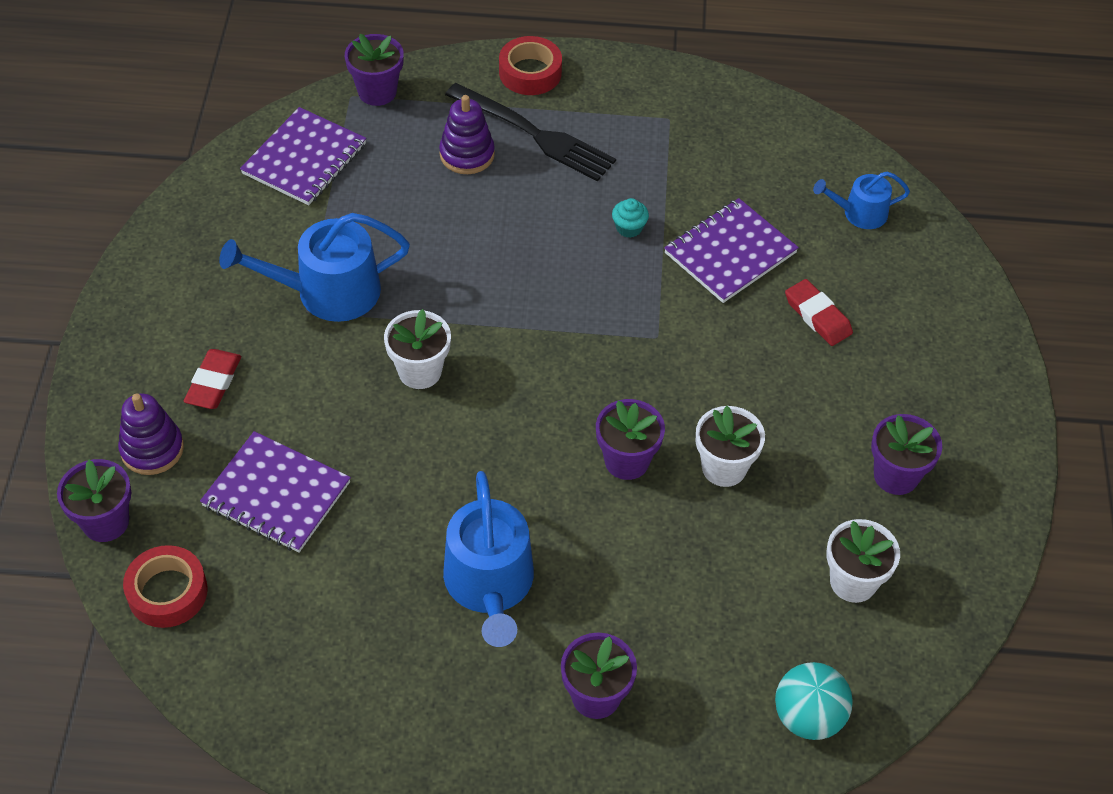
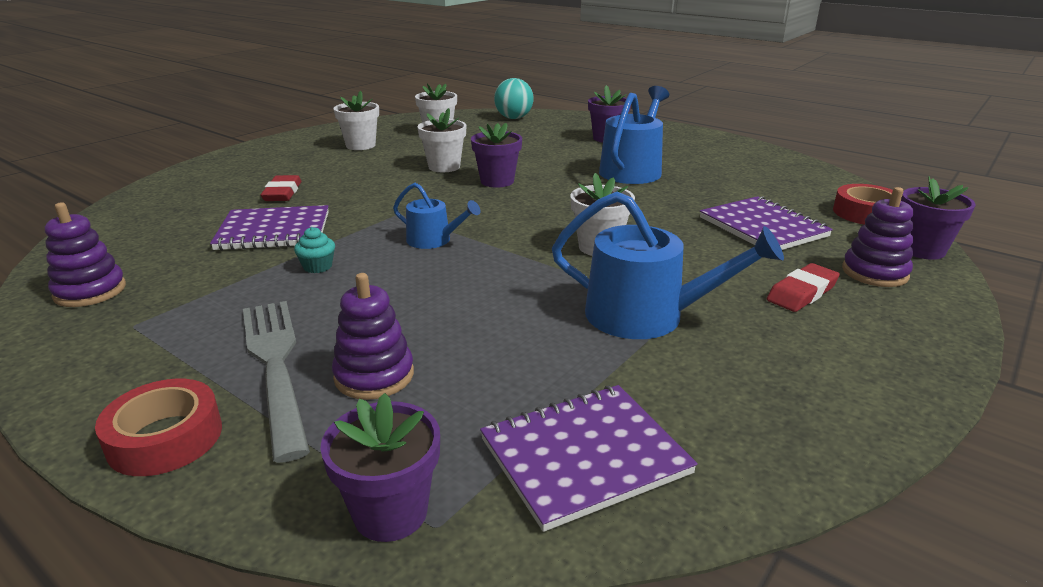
camera: 145 degrees left, 25 degrees down
black fork [445,83,616,181] -> grey fork [243,301,310,463]
blue watering can [813,172,910,229] -> blue watering can moved to [393,183,480,249]
purple flower pot [871,414,942,495] -> white flower pot [334,91,379,150]
none -> purple stacking toy [45,202,126,307]

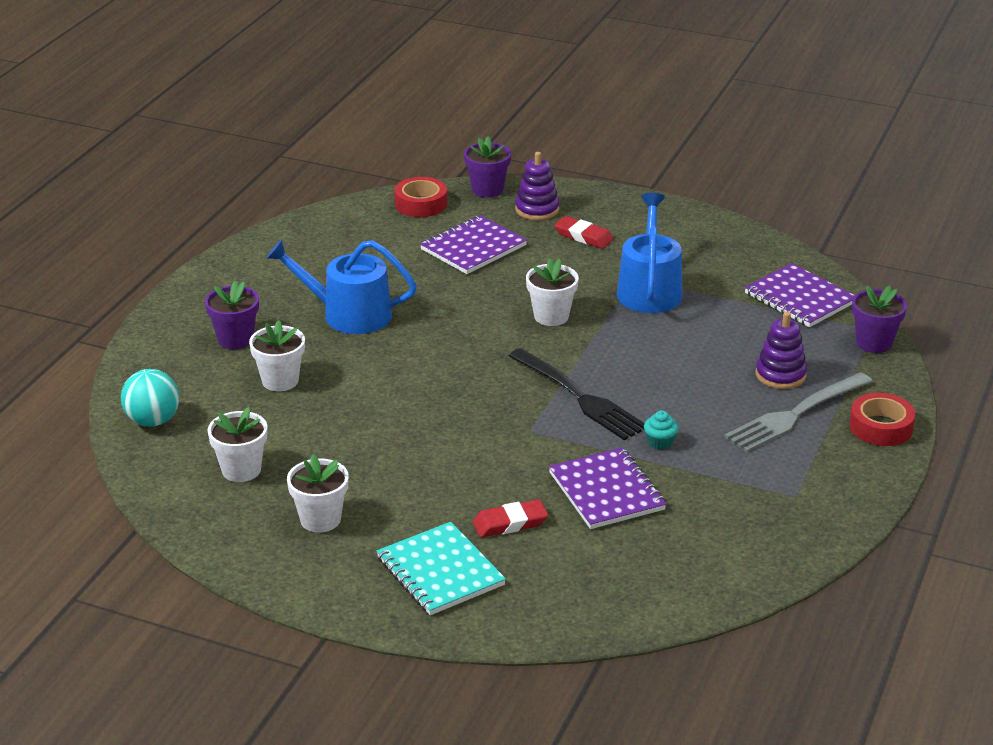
camera: 105 degrees left, 5 degrees up
purple stacking toy [45,202,126,307] -> none
blue watering can [393,183,480,249] -> black fork [509,348,645,440]
white flower pot [417,108,466,172] -> white flower pot moved to [249,320,305,391]
purple flower pot [471,123,522,188] -> none
none -> turquoise notebook [377,522,506,615]

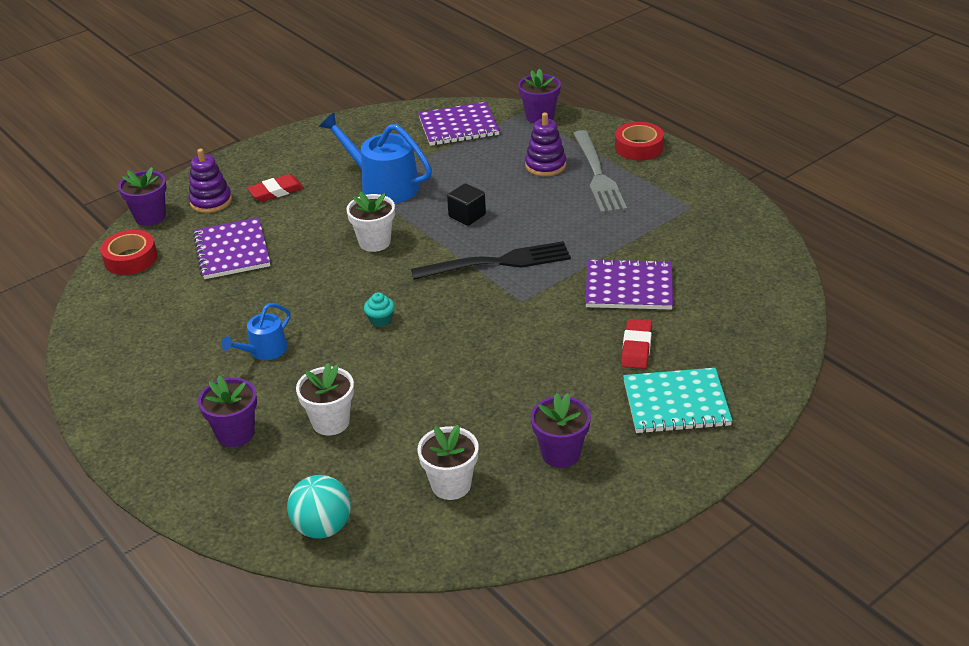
camera: 60 degrees left, 5 degrees up
blue watering can [266,239,417,334] -> blue watering can [221,303,290,360], size x0.56
white flower pot [287,454,349,533] -> purple flower pot [531,393,591,468]
turquoise cupcake [644,411,678,450] -> turquoise cupcake moved to [364,292,395,327]
none -> black cube [447,183,486,226]

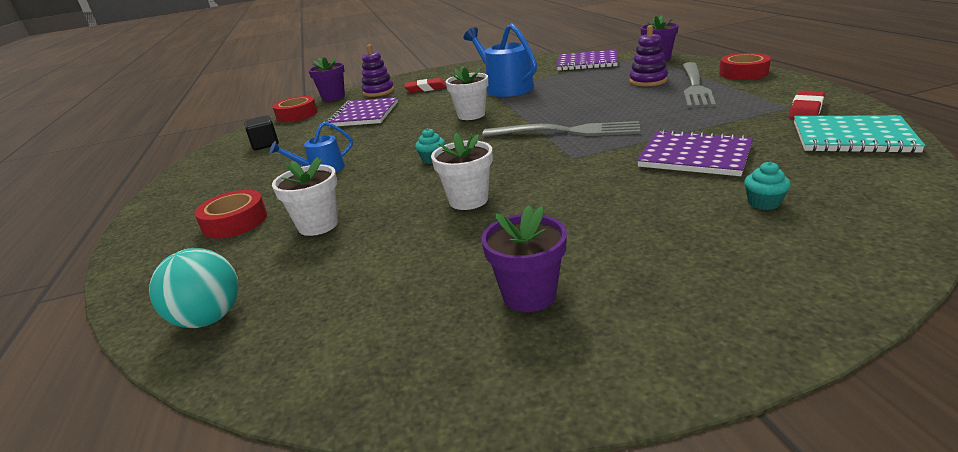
camera: 25 degrees right, 10 degrees down
purple flower pot [198,376,257,447] -> red tape [195,190,267,239]
black fork [411,241,571,280] -> grey fork [482,121,641,137]
white flower pot [417,425,479,500] -> white flower pot moved to [431,132,493,210]
black cube [447,183,486,226] -> black cube moved to [244,116,279,150]
red eraser [621,319,652,369] -> red eraser moved to [789,90,825,119]
turquoise notebook [623,368,733,434] -> turquoise notebook moved to [794,115,926,153]
none -> turquoise cupcake [744,161,791,210]

